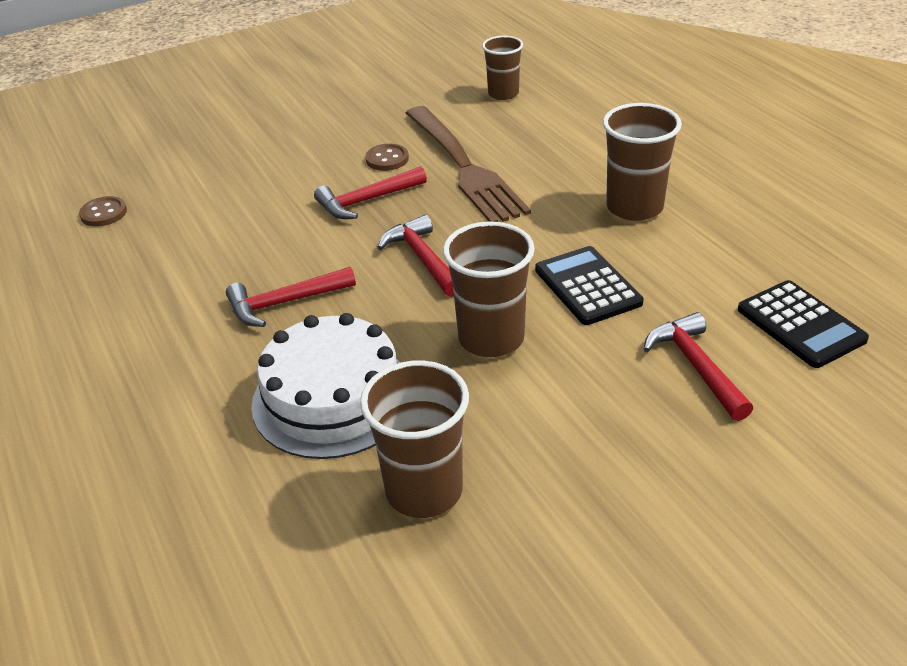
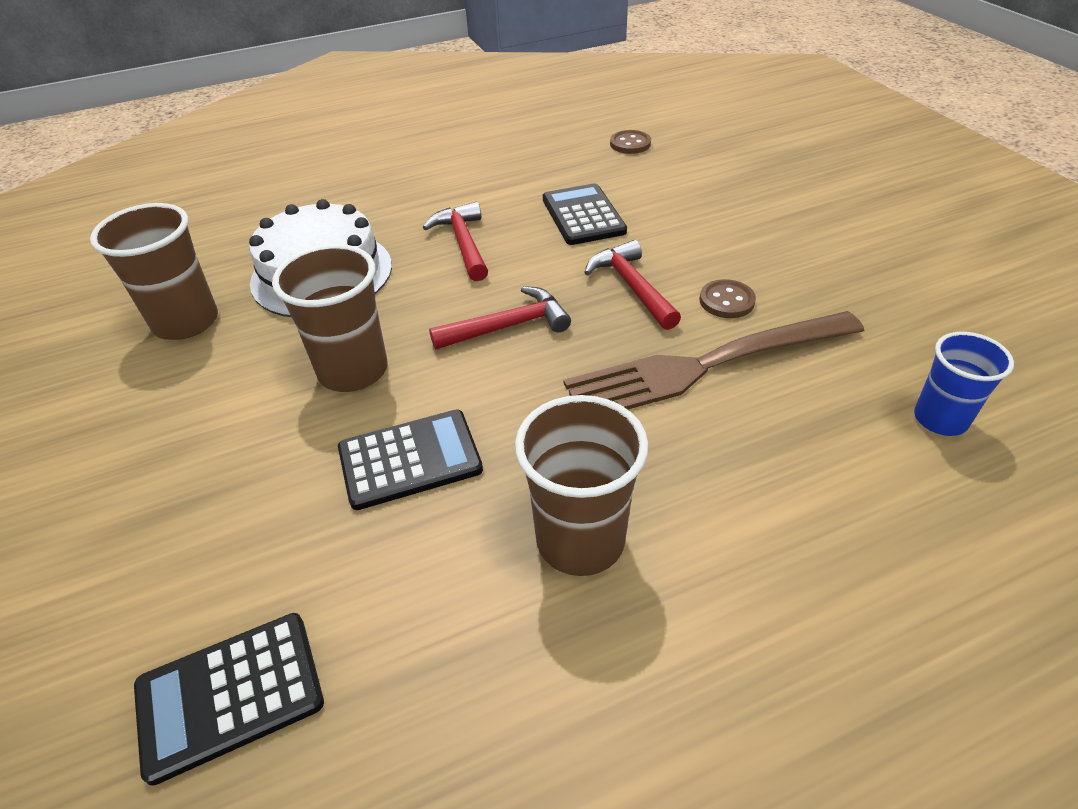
camera: 95 degrees right, 5 degrees up
brown cup [482,36,523,100] -> blue cup [914,332,1014,436]
red hammer [644,312,753,421] -> none
none -> black calculator [543,183,627,245]

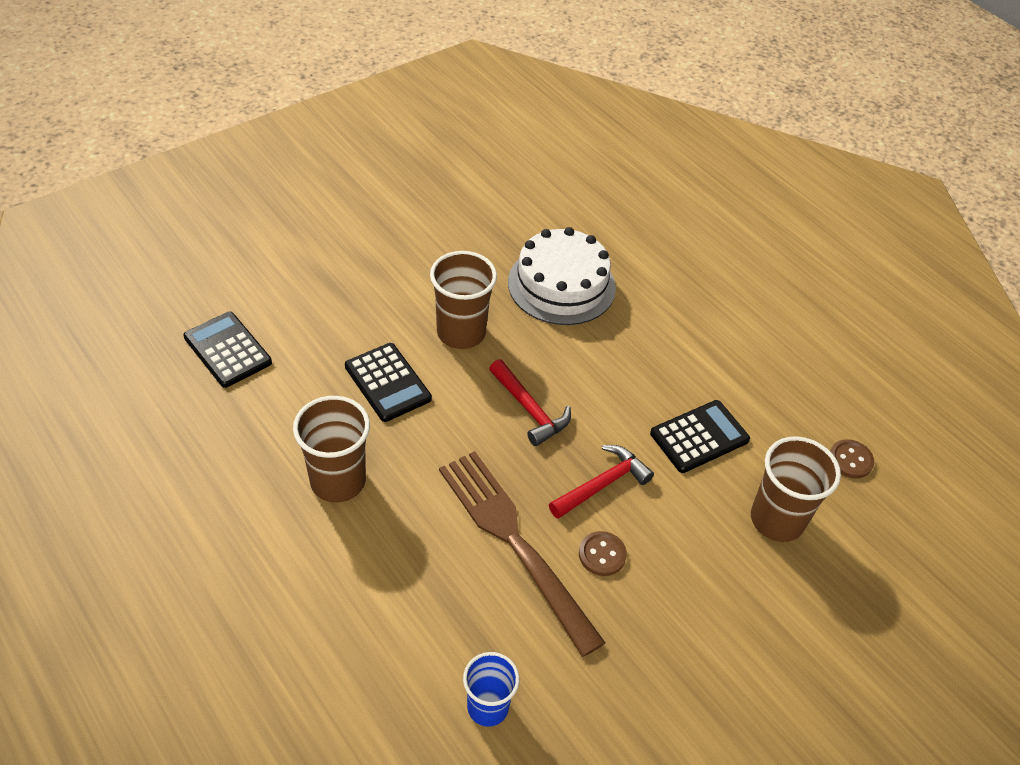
camera: 70 degrees right, 5 degrees up
brown cup [90,203,218,340] -> brown cup moved to [751,436,841,542]
red hammer [423,201,488,281] -> none

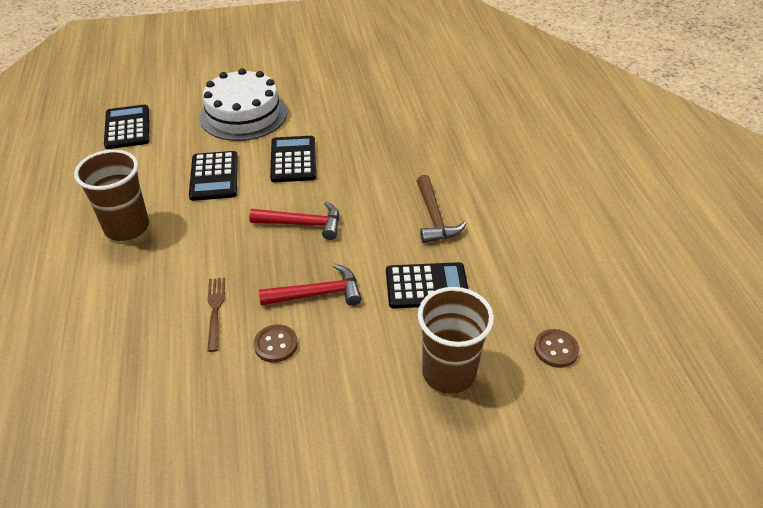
camera: 30 degrees right, 5 degrees down
brown cup [430,251,497,349] -> black calculator [270,136,316,182]
brown fork [439,451,605,657] -> brown fork [208,278,225,352], size x0.43
blue cup [463,652,519,727] -> none
red hammer [489,359,571,446] -> red hammer turned 75 degrees counterclockwise [249,201,339,240]
white cake [508,227,616,325] -> white cake moved to [200,68,287,141]
none -> brown hammer [417,175,467,243]

